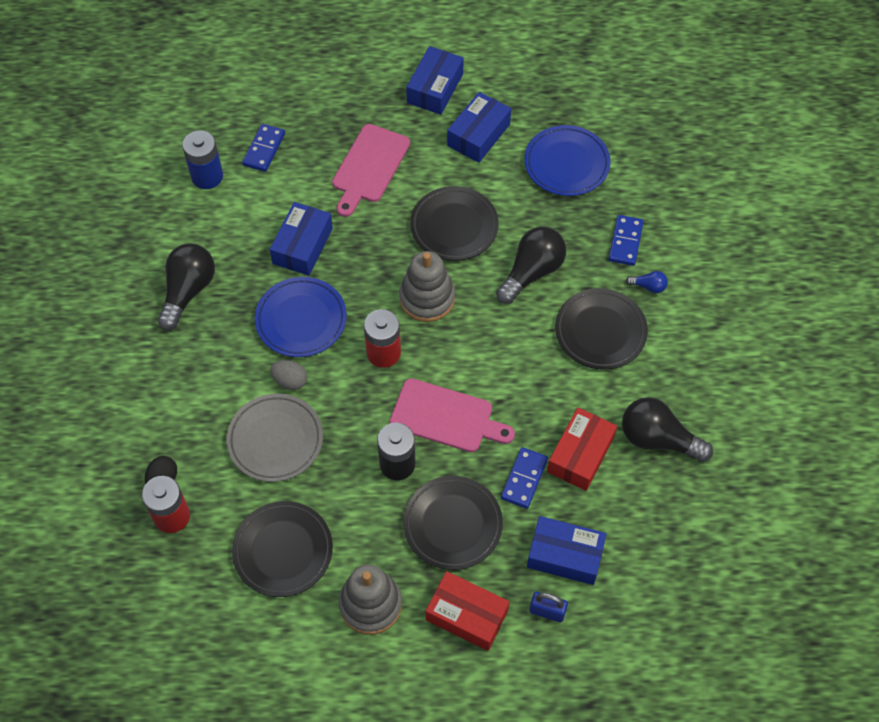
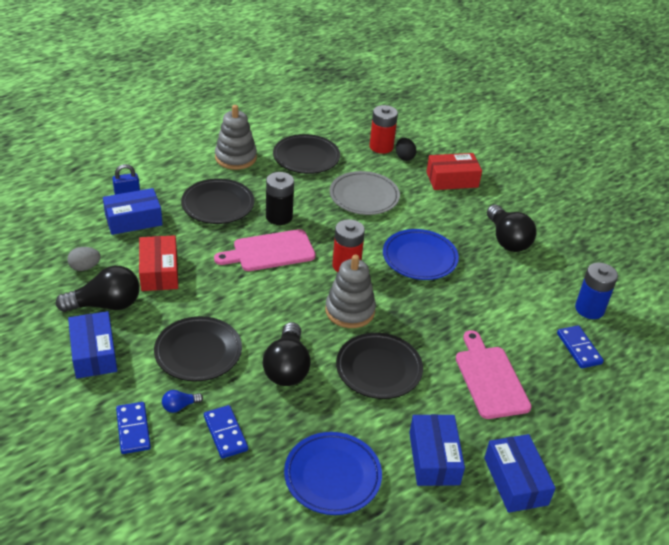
camera: 140 degrees right, 20 degrees down
blue box [269,202,333,276] -> blue box moved to [68,311,117,378]
grey egg [270,360,307,390] -> grey egg moved to [67,247,101,271]
red box [426,571,509,651] -> red box moved to [426,153,482,190]
blue domino [501,447,548,509] -> blue domino moved to [116,402,151,454]

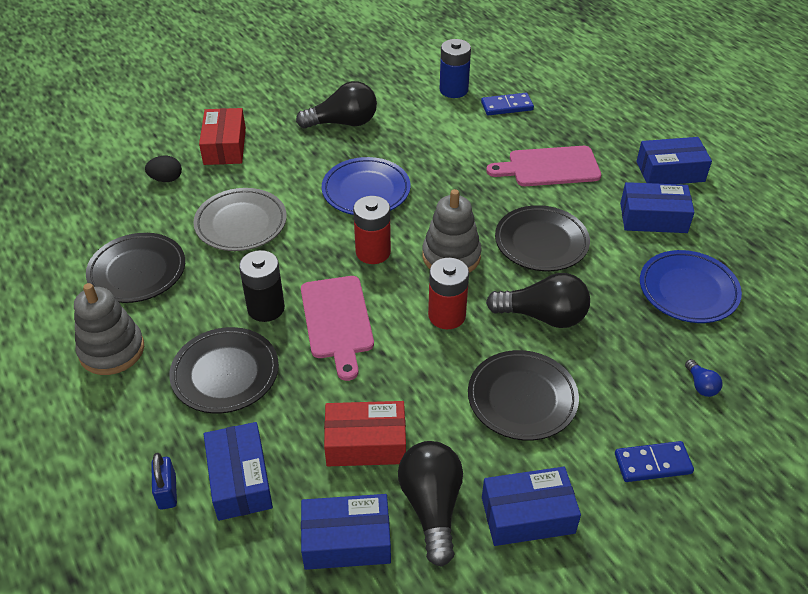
camera: 80 degrees left, 5 degrees up
grey egg [67,247,101,271] -> blue box [301,494,391,570]
blue light bulb [162,390,203,413] -> blue light bulb moved to [685,359,722,397]
blue domino [204,405,248,459] -> none
red battery [370,105,398,154] -> red battery moved to [428,258,469,329]

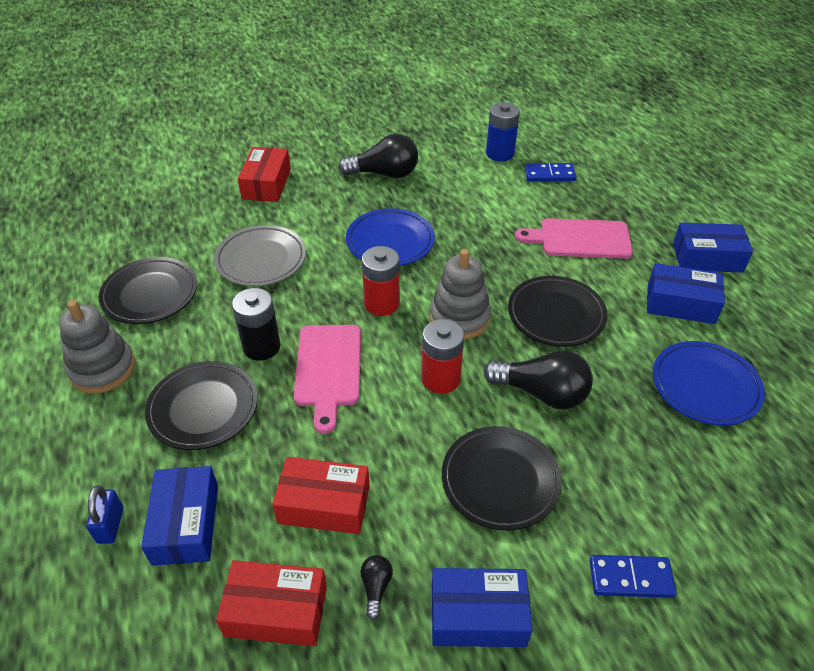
camera: 10 degrees right, 0 degrees up
black egg [145,156,182,182] -> none
blue box [301,494,391,570] -> red box [216,560,327,646]
black light bulb [398,441,463,567] -> black light bulb [360,555,393,620], size x0.46
blue light bulb [685,359,722,397] -> none

